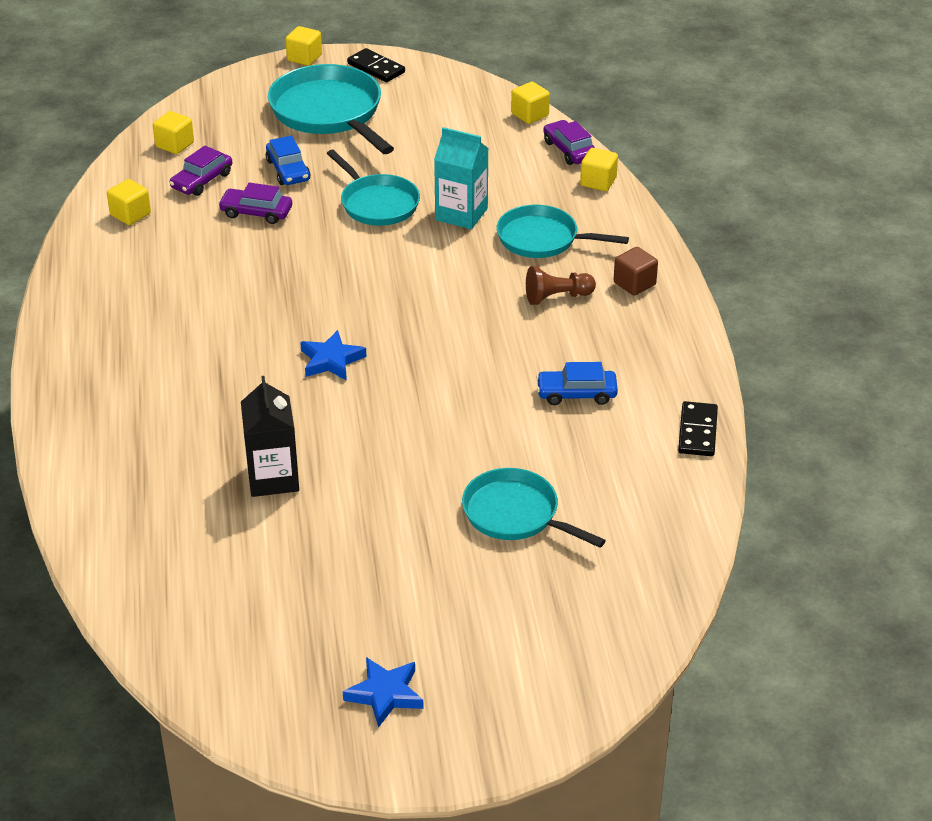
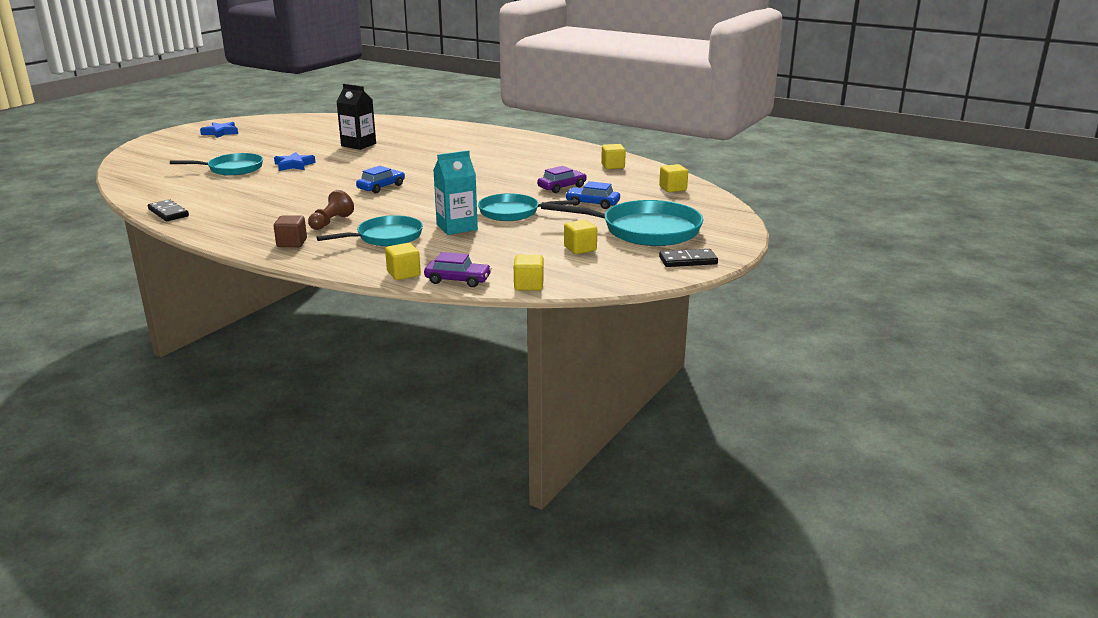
camera: 130 degrees right, 15 degrees down
purple car [169,146,232,196] -> none
yellow cube [285,26,322,66] -> yellow cube moved to [564,220,597,254]
blue star [300,330,367,381] -> blue star moved to [274,152,316,171]
blue car [536,362,618,405] -> blue car moved to [356,166,405,193]

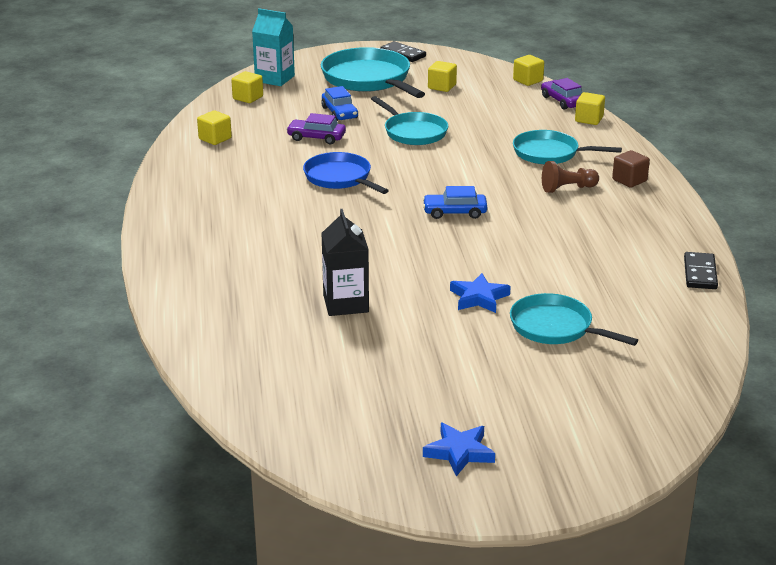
camera: 130 degrees left, 5 degrees up
turquoise carton [434,150,478,235] -> turquoise carton moved to [252,8,295,86]
none -> blue pan [303,152,389,194]

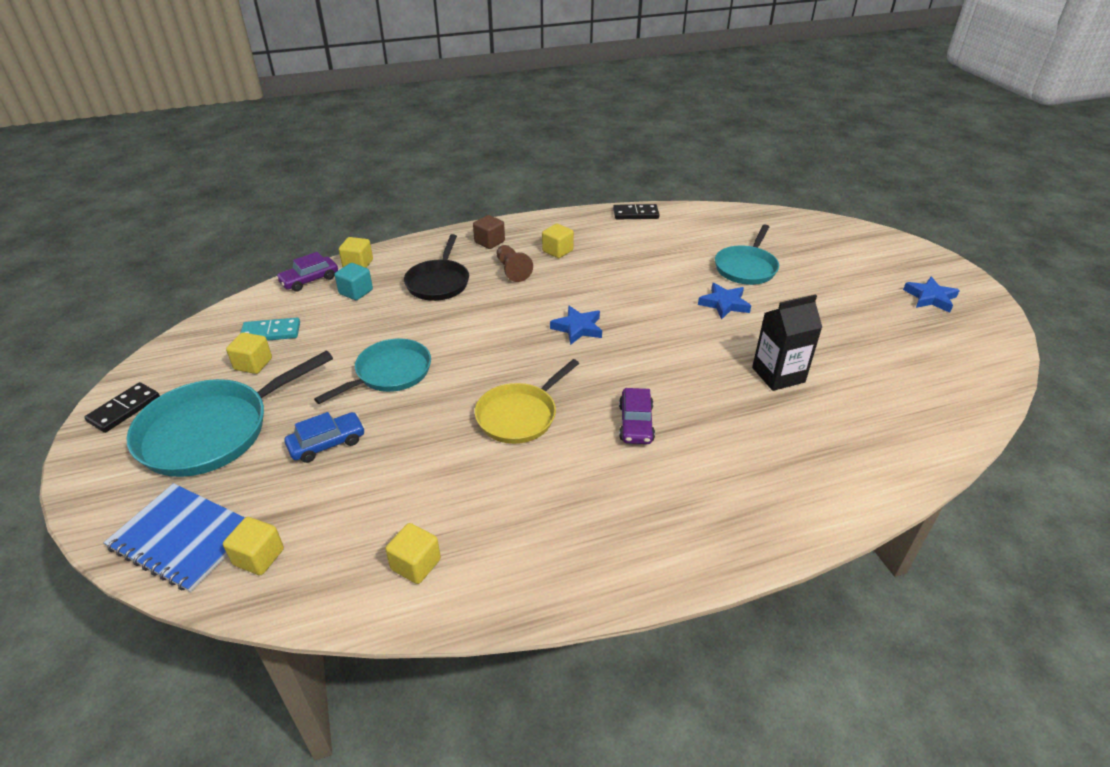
camera: 100 degrees left, 10 degrees up
turquoise carton [252,8,295,86] -> blue notebook [104,483,245,592]
purple car [286,113,346,144] -> purple car moved to [619,388,655,444]
blue pan [303,152,389,194] -> yellow pan [475,359,579,444]
blue car [423,186,487,219] -> blue star [550,306,602,345]
yellow cube [513,55,544,86] -> yellow cube moved to [542,224,574,258]
turquoise pan [513,130,622,165] -> black pan [404,234,469,301]
none -> turquoise domino [241,318,300,341]
none -> turquoise cube [335,263,373,300]

